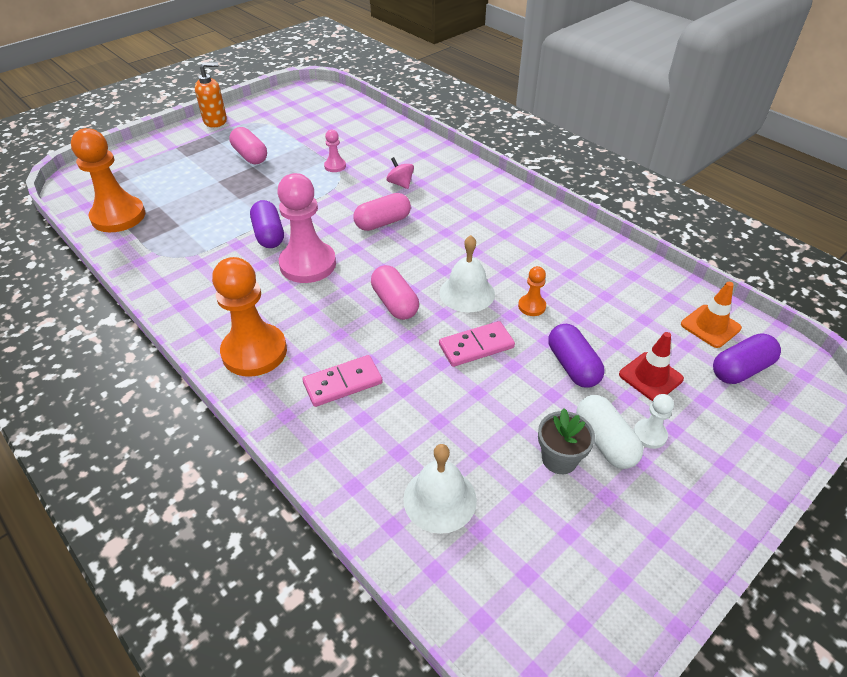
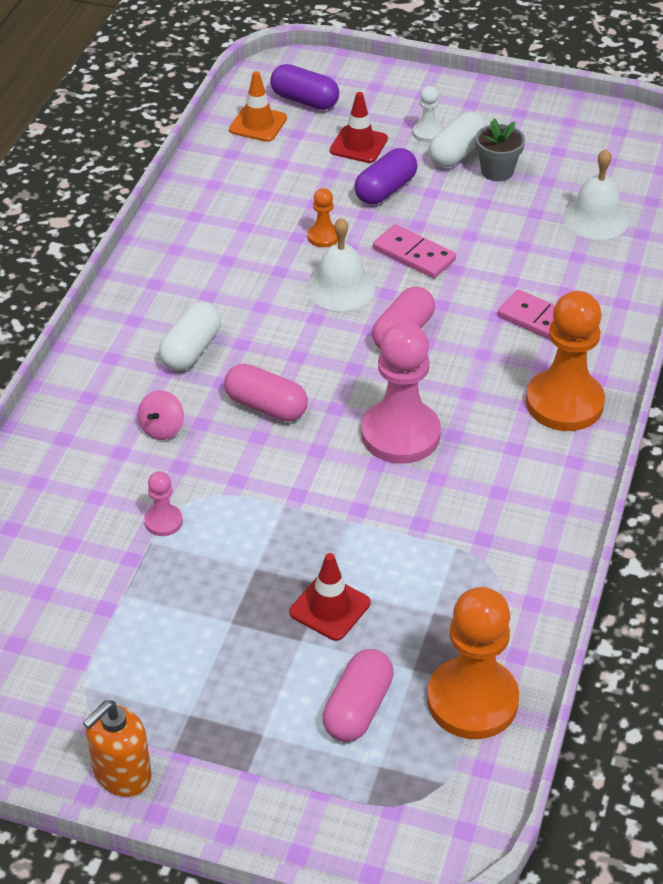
camera: 120 degrees left, 0 degrees up
orange soap dispenser [195,62,227,127] -> orange soap dispenser turned 90 degrees counterclockwise [83,701,152,797]
pink capsule [229,127,267,164] -> pink capsule moved to [323,649,394,742]
purple capsule [250,200,284,248] -> none
none -> white capsule [159,302,221,371]
none -> red traffic cone [289,553,370,641]

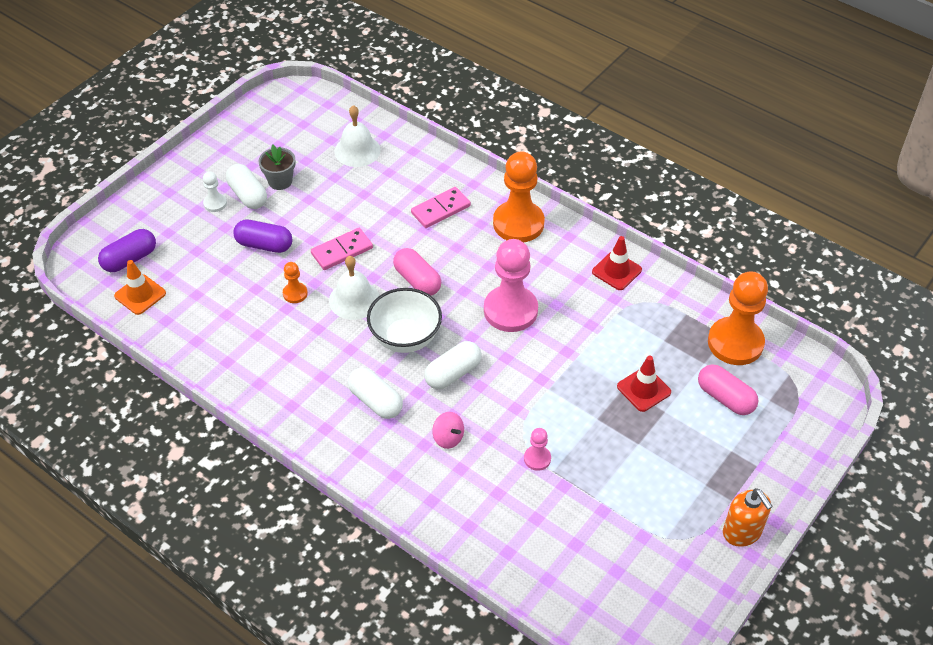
camera: 70 degrees left, 5 degrees up
pink capsule [224,364,308,422] -> white capsule [424,341,482,389]
red traffic cone [330,92,388,163] -> red traffic cone moved to [592,236,642,290]
purple capsule [354,148,418,204] -> purple capsule turned 45 degrees counterclockwise [233,220,292,253]
none -> white bowl [367,288,442,353]

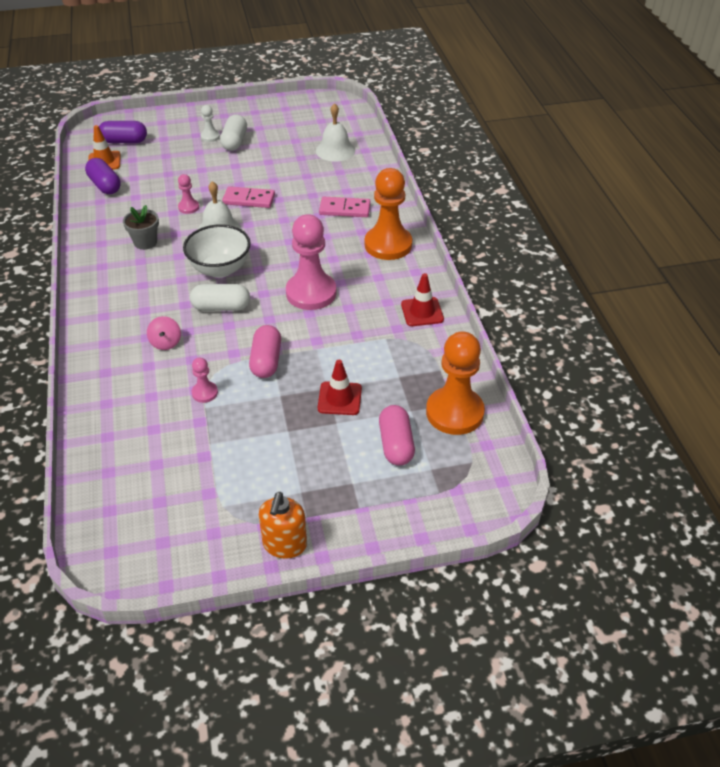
camera: 40 degrees right, 5 degrees down
purple capsule [233,220,292,253] -> purple capsule moved to [85,158,121,194]
grey flower pot [258,144,296,190] -> grey flower pot moved to [123,205,159,250]
orange pawn [283,262,308,303] -> pink pawn [178,174,199,214]
white capsule [348,368,403,419] -> none
pink capsule [393,248,441,296] -> pink capsule moved to [249,325,281,378]

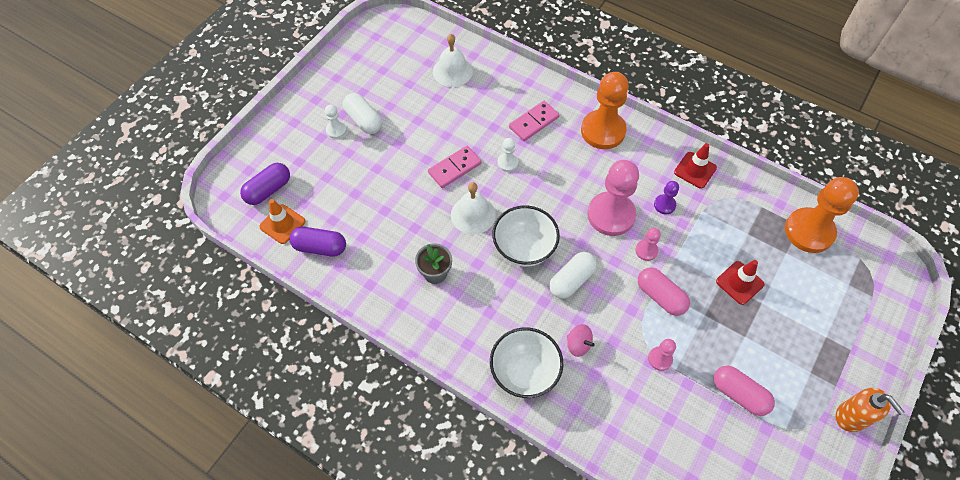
camera: 45 degrees left, 15 degrees up
pink pawn [178,174,199,214] -> pink pawn moved to [635,228,661,261]
pink capsule [379,405,415,466] -> pink capsule moved to [714,366,775,416]
none -> white bowl [490,327,563,398]
none -> white pawn [497,138,518,172]
none -> purple pawn [654,181,679,214]

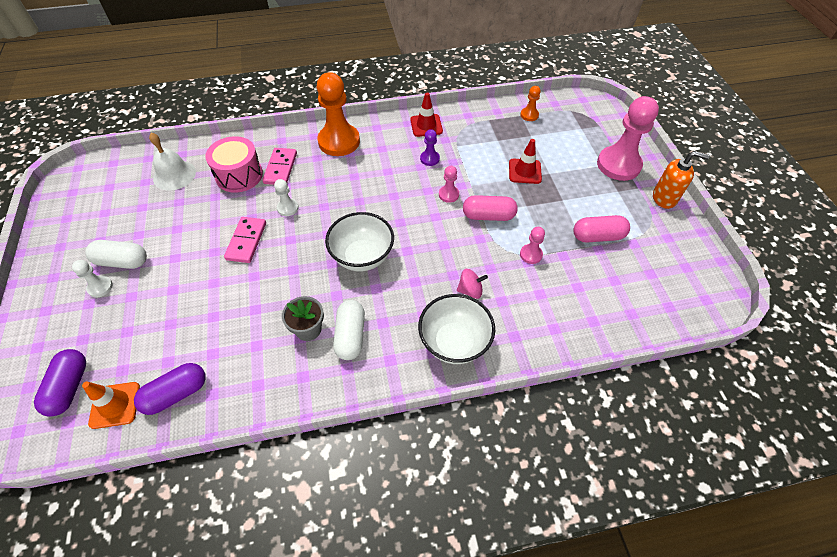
camera: 45 degrees left, 5 degrees down
white bell [451,182,496,235] -> none
white capsule [549,252,597,299] -> white capsule moved to [333,300,365,360]
pink pawn [587,160,639,236] -> pink pawn moved to [597,96,659,181]
orange pawn [785,177,859,253] -> orange pawn [520,86,541,121], size x0.46
none -> pink drum [205,136,263,193]

